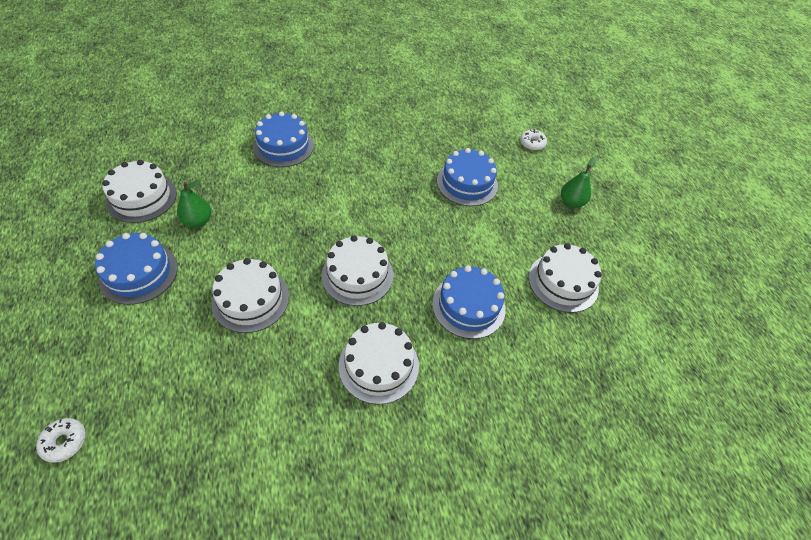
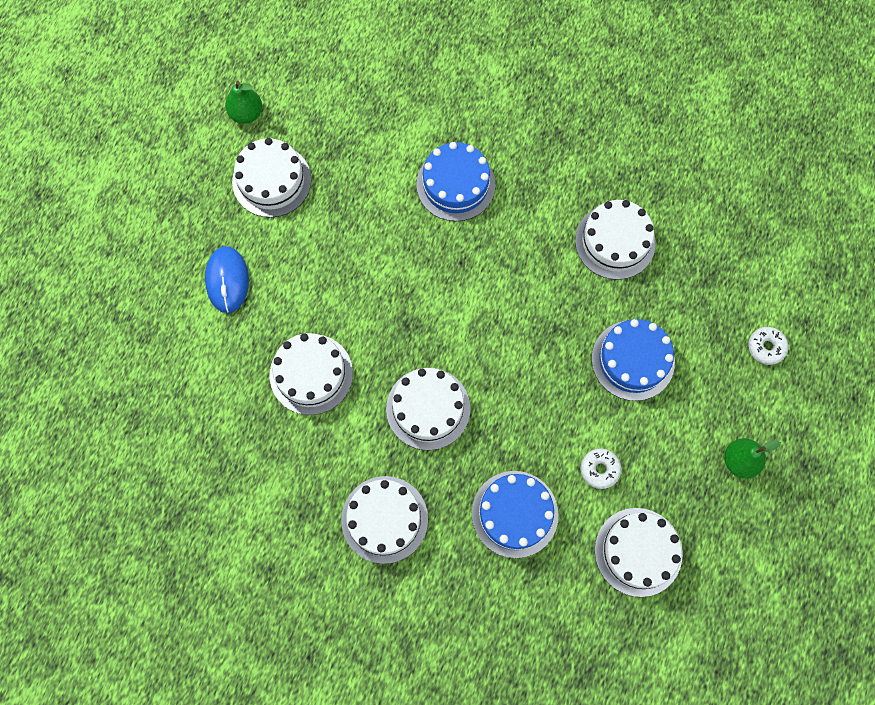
camera: 40 degrees right, 20 degrees up
white donut [36,418,86,463] -> white donut moved to [581,448,621,489]
blue cake [95,233,178,305] -> blue mouse [205,246,249,313]
green pear [177,180,211,227] -> green pear moved to [225,81,262,124]
none -> white cake [575,200,656,280]

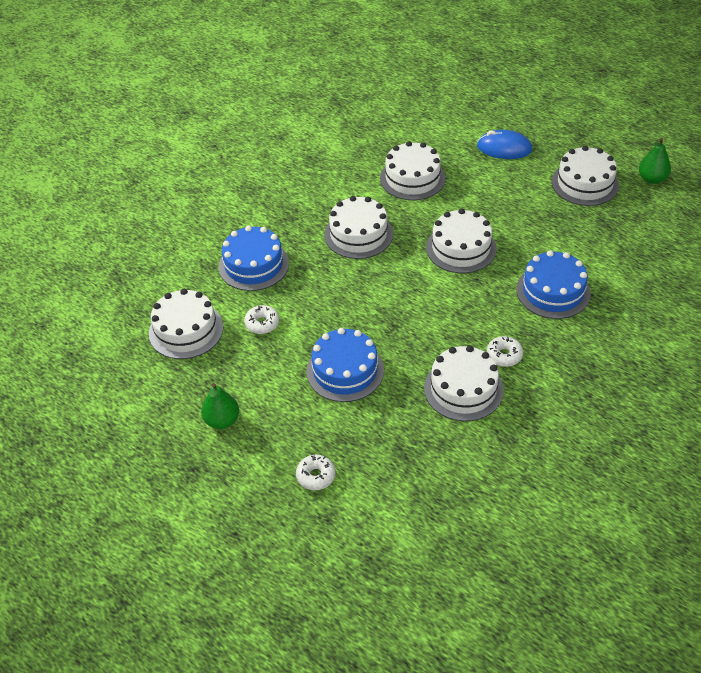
camera: 110 degrees right, 25 degrees down
white cake [341,476,428,564] -> white cake moved to [426,208,497,273]
none -> white donut [487,336,523,367]

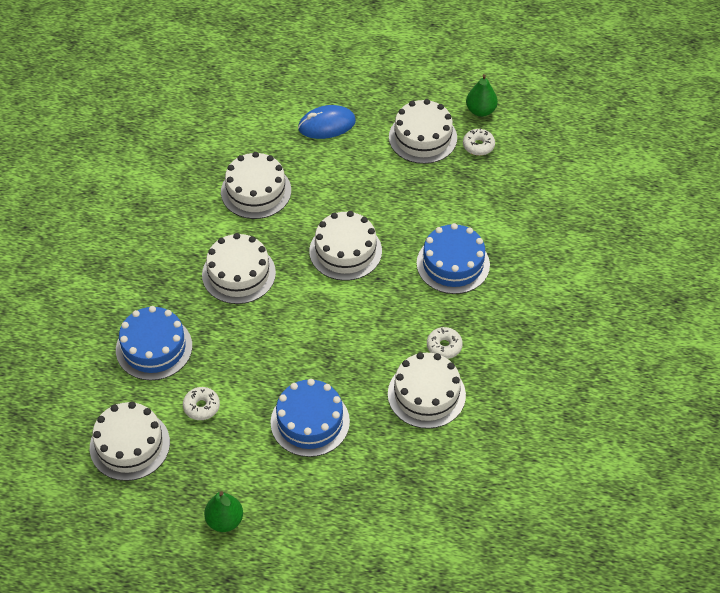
camera: 30 degrees left, 5 degrees up
white donut [296,455,336,490] -> white donut moved to [463,128,495,156]

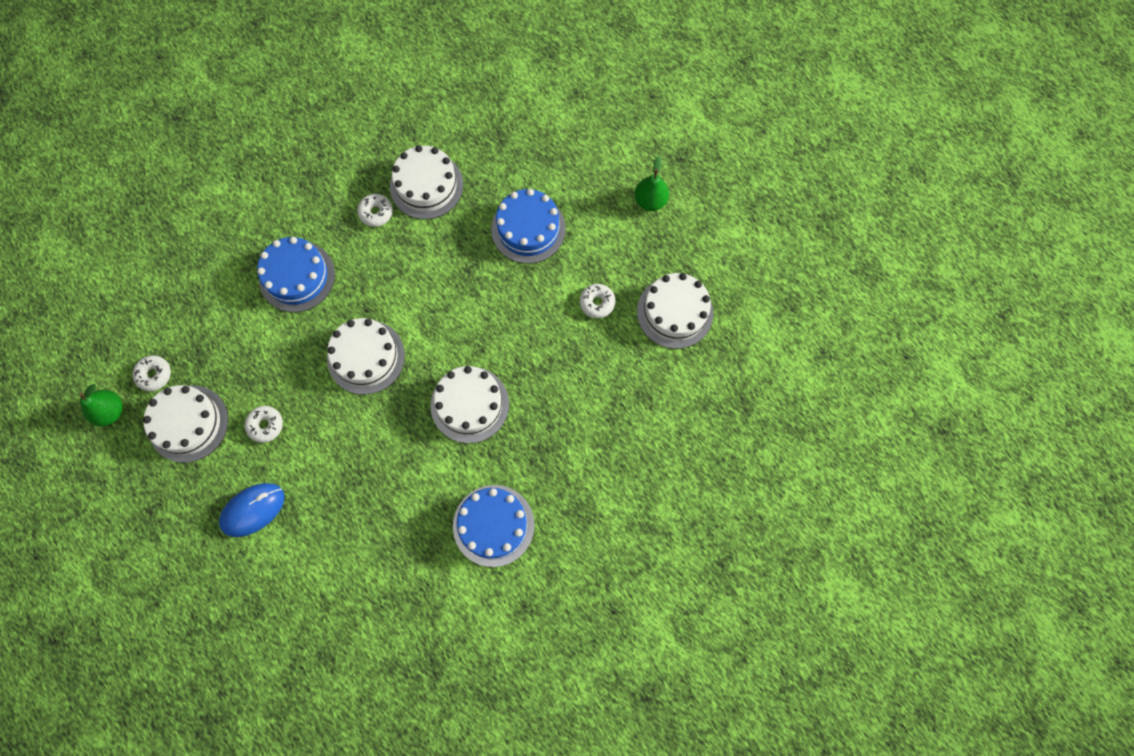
camera: 140 degrees left, 20 degrees up
blue cake [116,306,192,380] -> blue cake moved to [453,485,534,567]
white cake [221,152,291,219] -> none
blue mouse [298,105,356,139] -> blue mouse turned 60 degrees counterclockwise [219,483,284,537]
none -> white donut [245,406,283,443]

